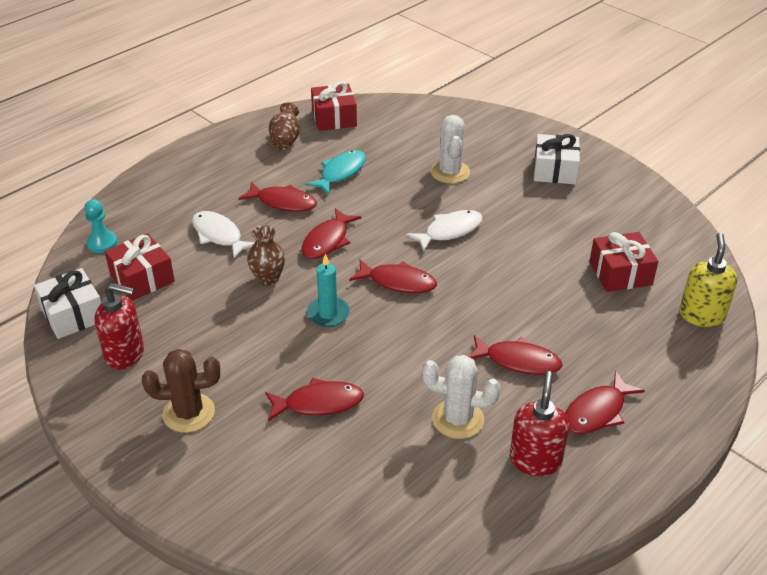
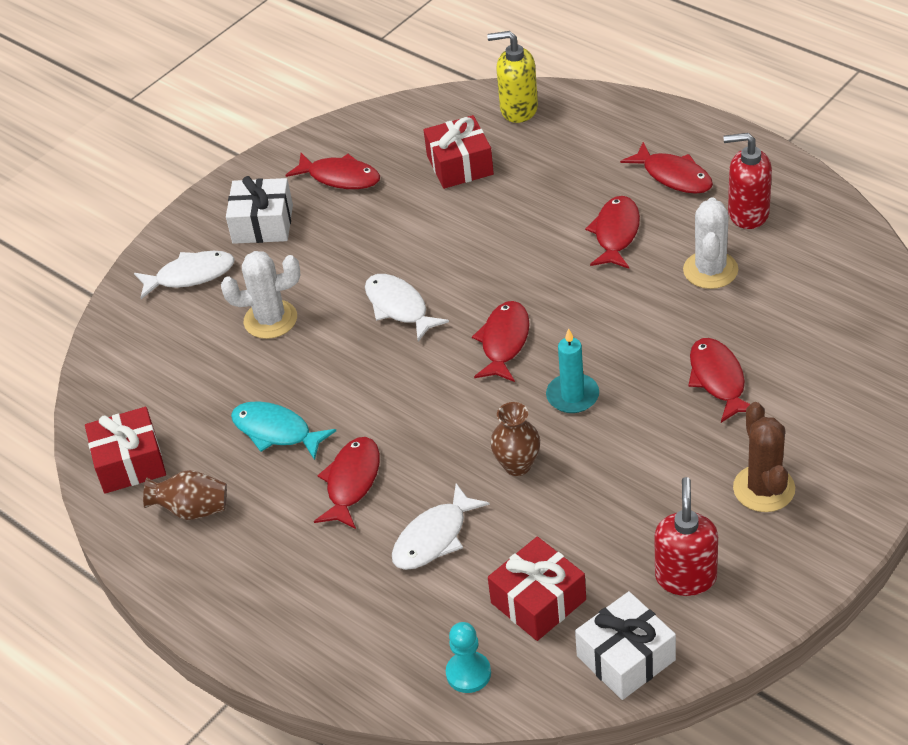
camera: 90 degrees left, 5 degrees up
red fish [301,208,361,259] -> red fish moved to [285,153,380,189]
none -> white fish [134,251,235,299]

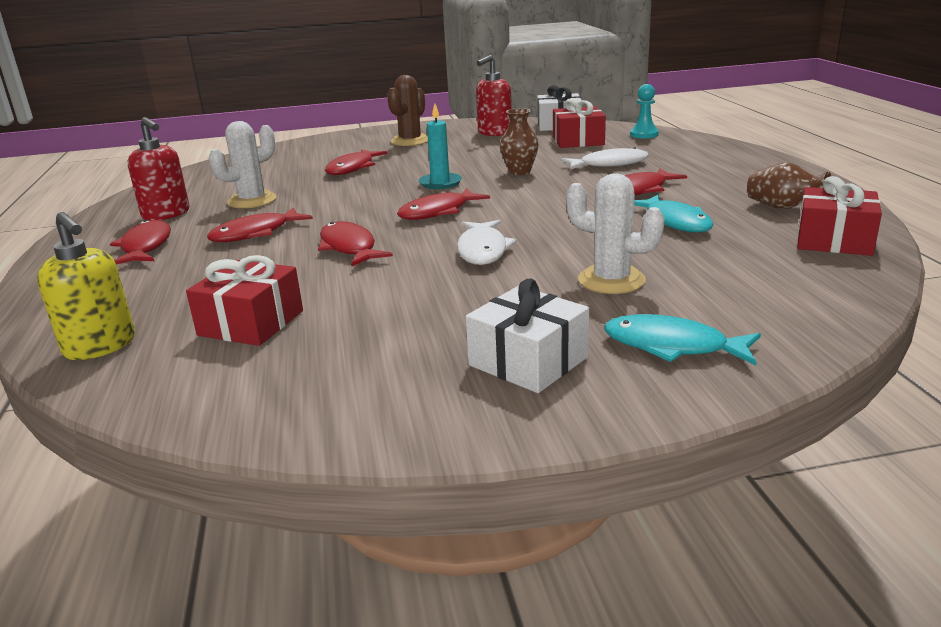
camera: 145 degrees left, 20 degrees down
white fish [134,251,235,299] -> turquoise fish [604,314,761,365]
red fish [285,153,380,189] -> red fish moved to [318,221,393,266]

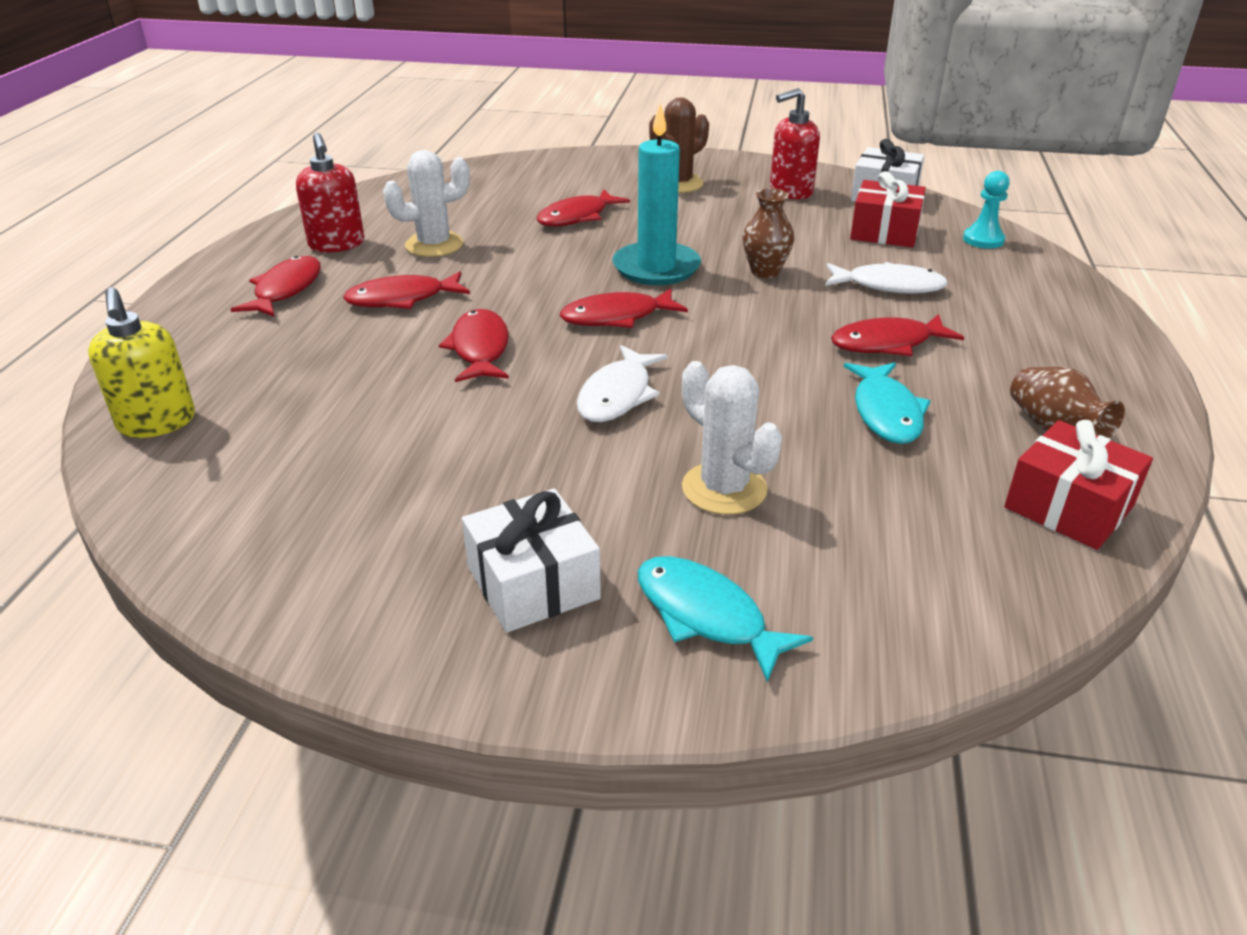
camera: 20 degrees right, 10 degrees up
red gift [186,255,303,346] -> none
turquoise candle [419,103,462,189] -> turquoise candle [612,103,701,285], size x1.59

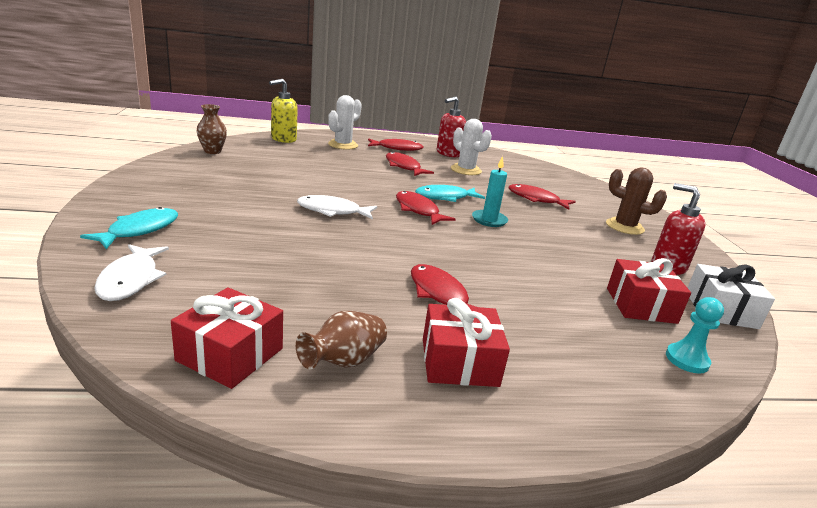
camera: 70 degrees right, 10 degrees down
red fish [439,309,509,382] -> none
white gift [462,488,601,633] -> none
turquoise candle [612,103,701,285] -> turquoise candle [472,156,508,227], size x0.63
white cactus [682,361,782,515] -> white cactus moved to [328,95,362,150]
brown vase [742,188,794,278] -> brown vase moved to [196,104,227,154]
white fish [825,262,948,294] -> white fish moved to [94,244,169,301]
turquoise fish [843,362,931,444] -> turquoise fish moved to [415,185,485,202]
none -> red gift [423,298,510,387]

